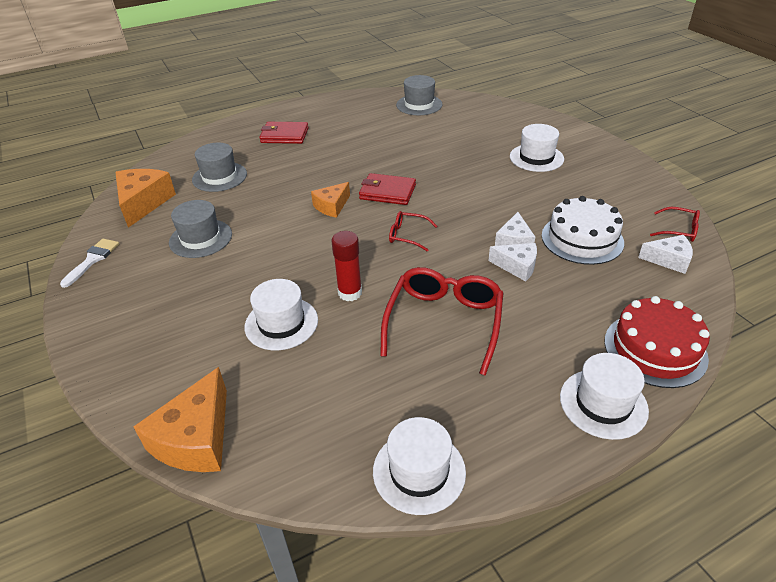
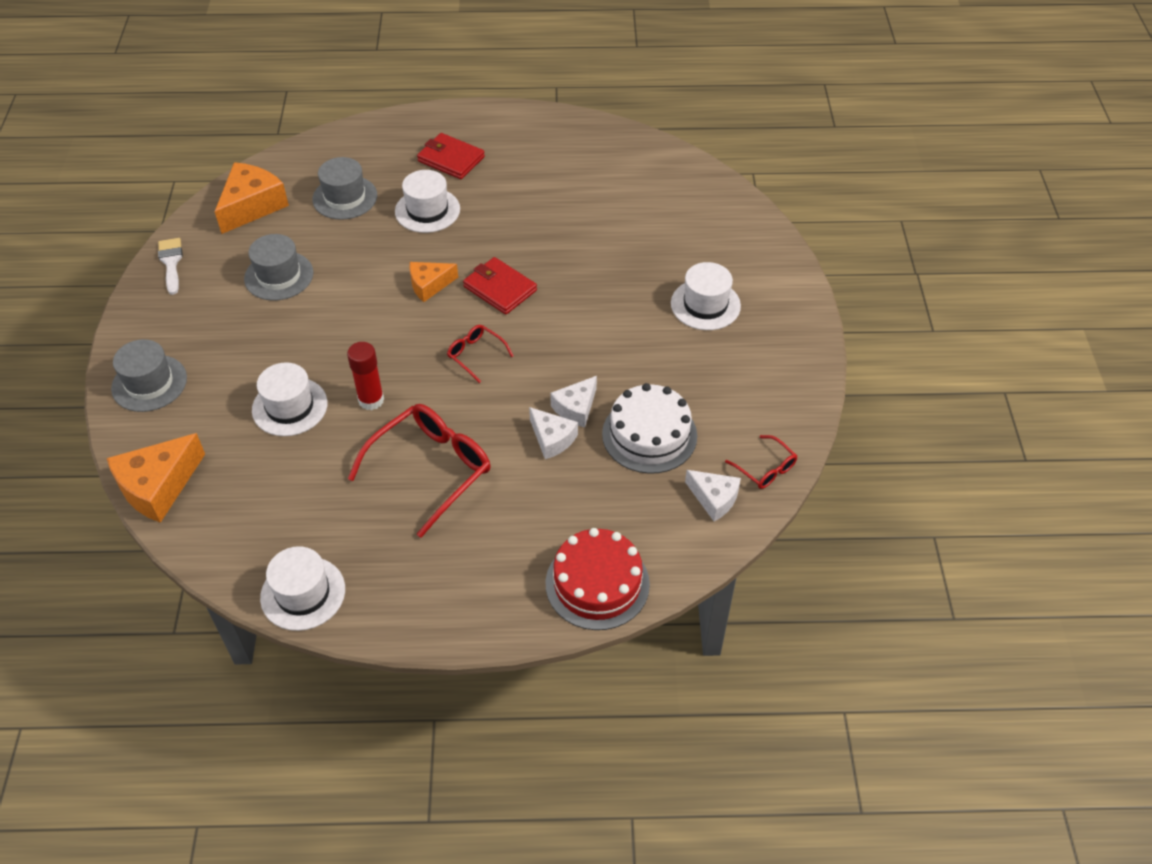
camera: 25 degrees right, 10 degrees up
white brush [60,239,119,288] -> white brush turned 60 degrees counterclockwise [158,238,183,295]
grey hat [396,75,443,115] -> grey hat moved to [111,339,187,412]
white hat [560,353,649,440] -> white hat moved to [395,170,460,233]

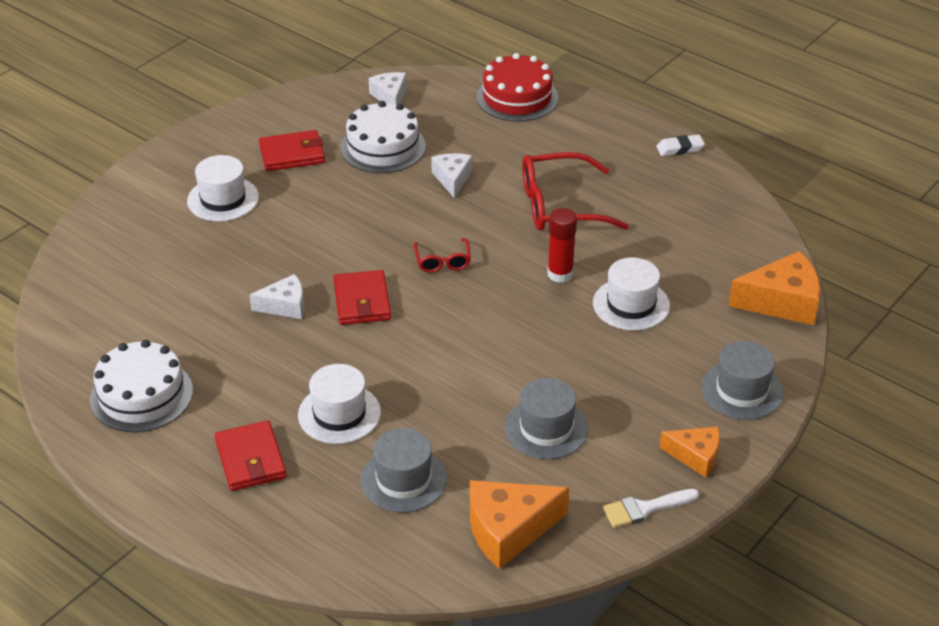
camera: 140 degrees left, 10 degrees down
white brush [158,238,183,295] -> white brush turned 45 degrees clockwise [603,489,699,528]
white hat [260,546,345,631] -> none
orange cheese [409,262,458,302] -> orange cheese moved to [659,427,720,478]
white cheese [550,376,597,427] -> white cheese moved to [249,274,304,319]
red glasses [725,435,797,489] -> none
none -> white cake [90,340,193,432]
none -> red wallet [259,130,325,171]
none -> white eraser [656,135,705,156]

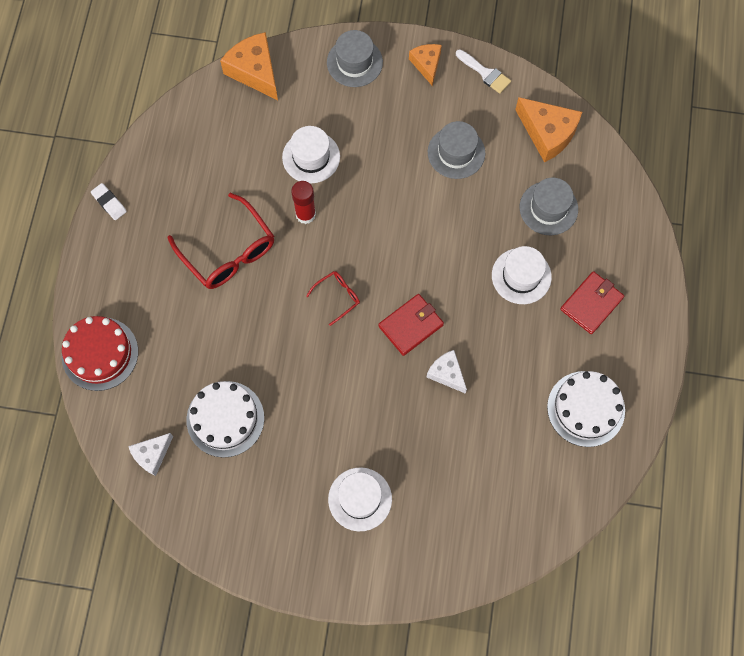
camera: 120 degrees left, 30 degrees up
red wallet [259,130,325,171] -> none
white cheese [431,153,473,198] -> none

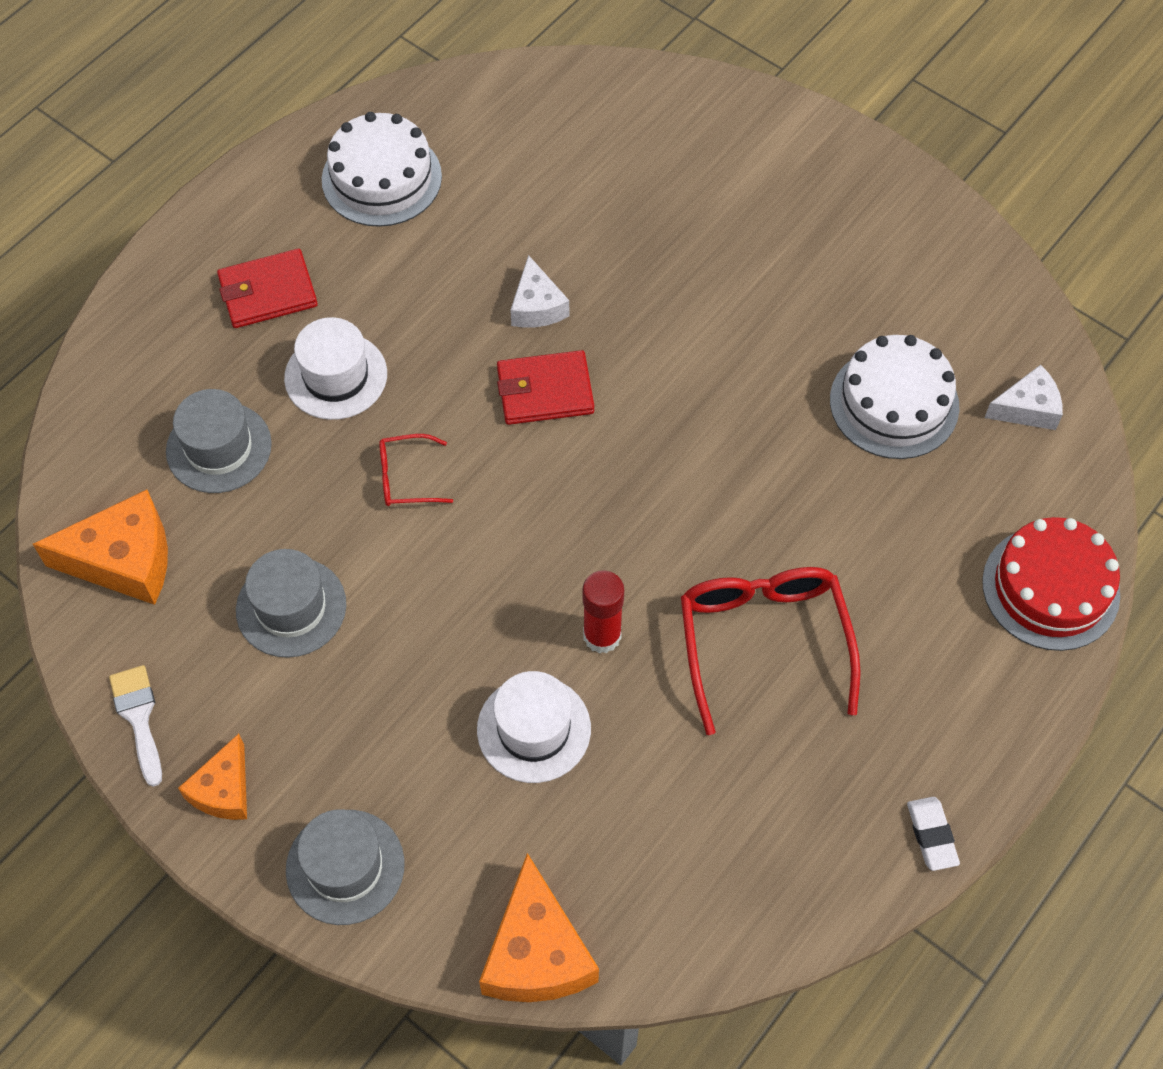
camera: 150 degrees left, 10 degrees down
red glasses [306,271,360,326] -> red glasses moved to [379,434,453,506]
white hat [328,467,392,531] -> none
orange cheese [515,97,582,163] -> orange cheese turned 105 degrees clockwise [33,490,168,605]

